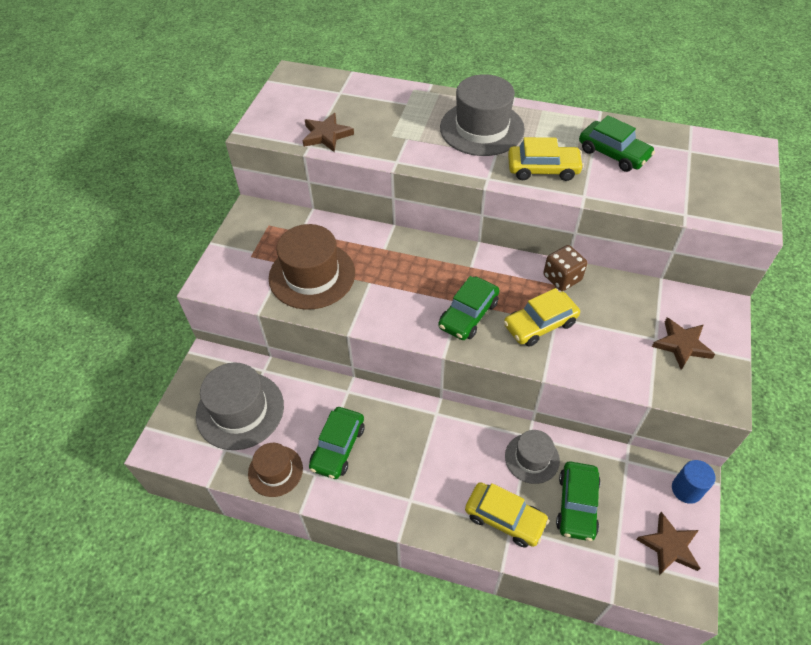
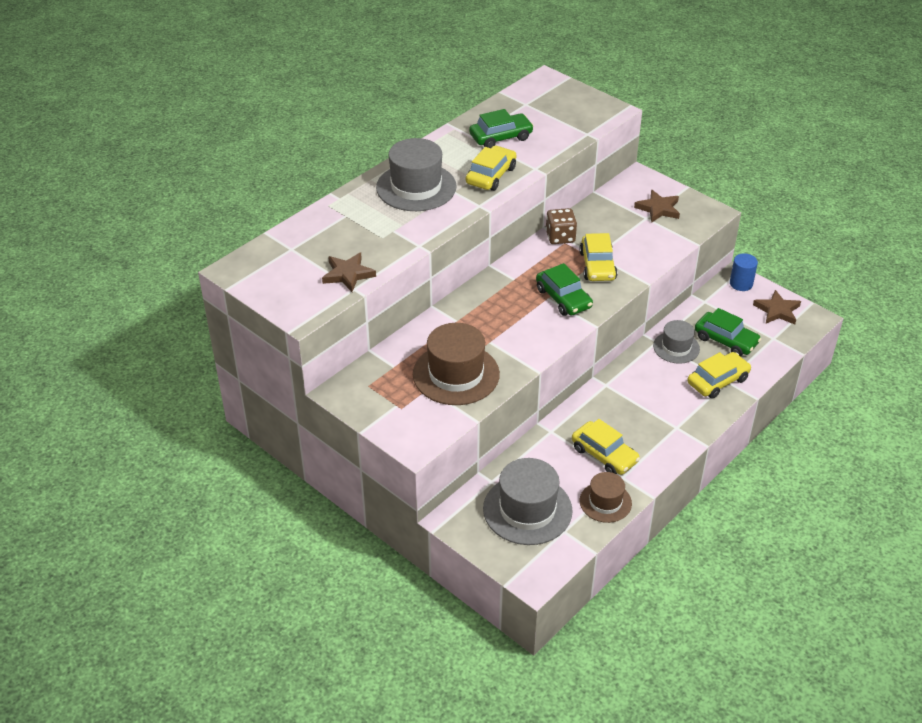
camera: 65 degrees left, 10 degrees down
green car [309,407,364,479] -> yellow car [572,419,640,475]

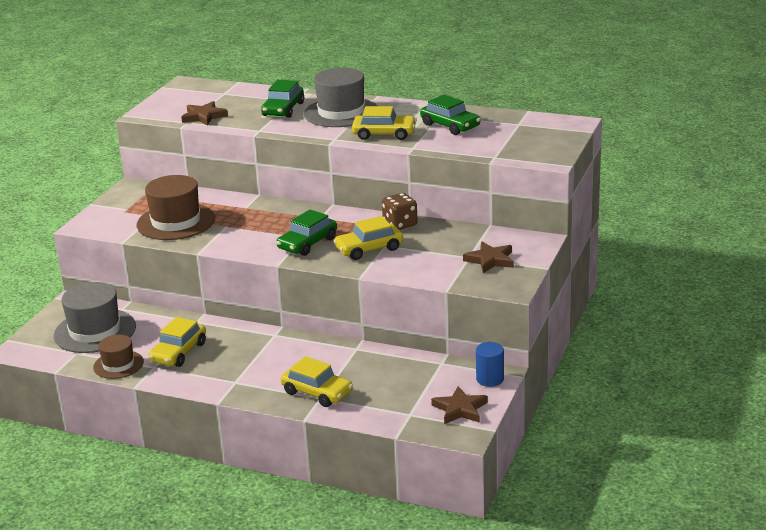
camera: 70 degrees right, 15 degrees down
grey hat [653,320,700,364] -> none
green car [695,308,761,356] -> green car moved to [261,80,304,118]

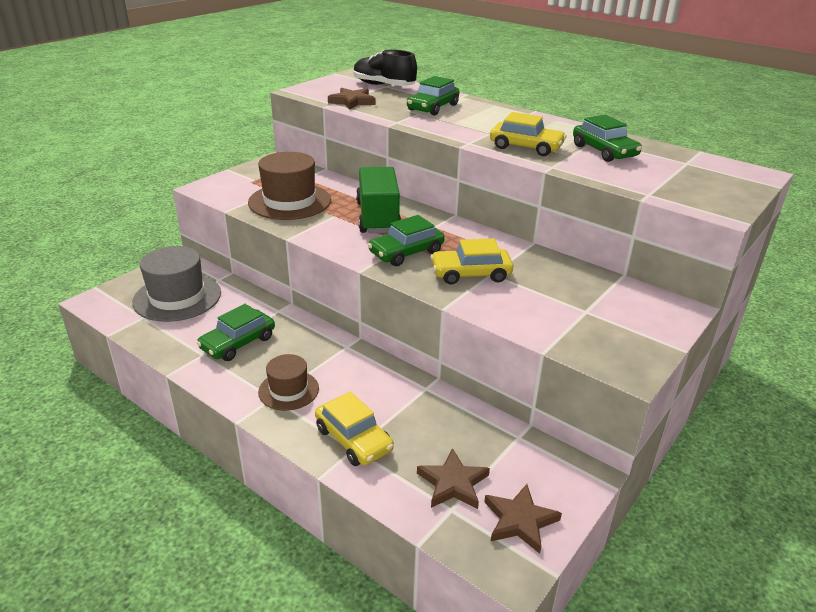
camera: 15 degrees right, 5 degrees up
brown hat [93,335,144,379] -> brown hat moved to [258,354,319,411]
yellow car [148,317,206,367] -> green car [197,304,275,361]
grey hat [304,68,377,127] -> none
brown dice [382,193,418,230] -> none
brown star [463,242,514,273] -> brown star moved to [417,448,490,509]
blue cylinder [476,342,504,387] -> none
none -> black shoe [353,50,417,86]
none -> green truck [356,167,401,233]

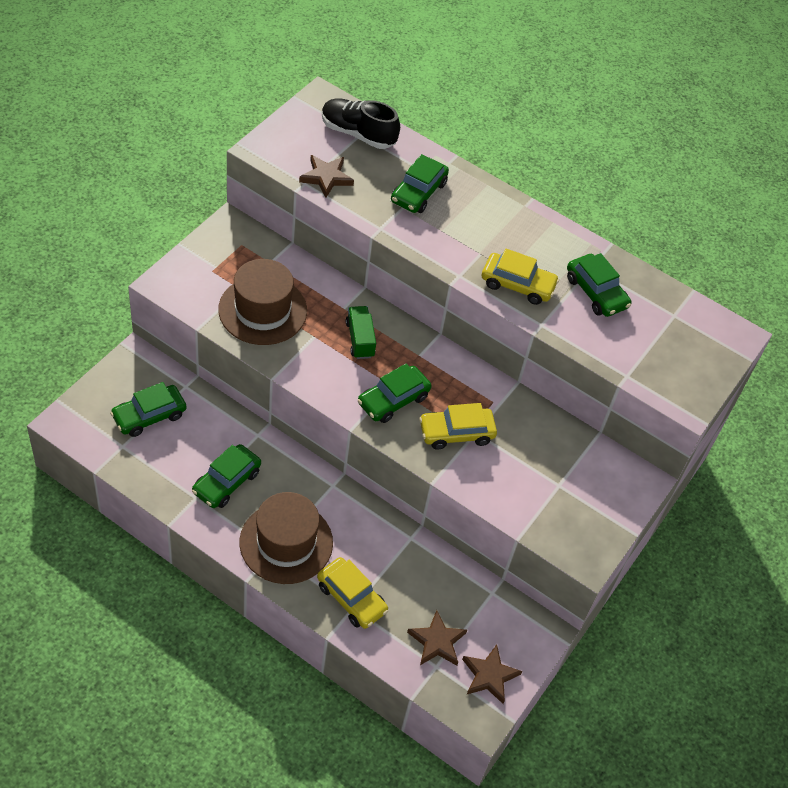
camera: 10 degrees left, 20 degrees up
grey hat [132,246,221,322] -> green car [110,382,187,437]
brown hat [258,354,319,411] -> brown hat [240,492,333,584], size x1.70
green truck [356,167,401,233] -> green truck [346,306,376,359], size x0.57

